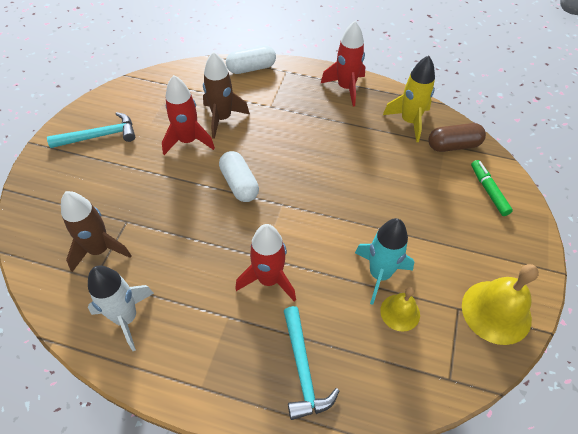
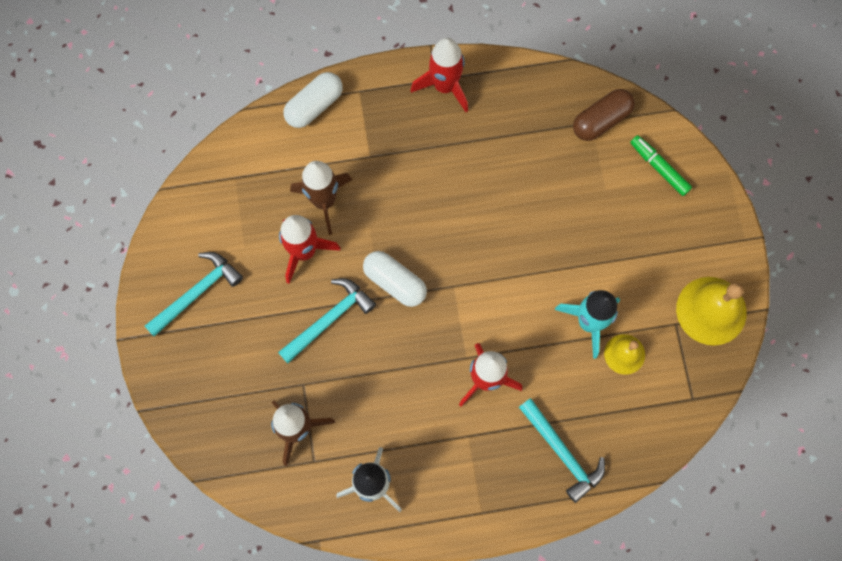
camera: 25 degrees left, 20 degrees up
yellow rocket [383,55,435,142] -> none
none -> turquoise hammer [278,278,376,363]

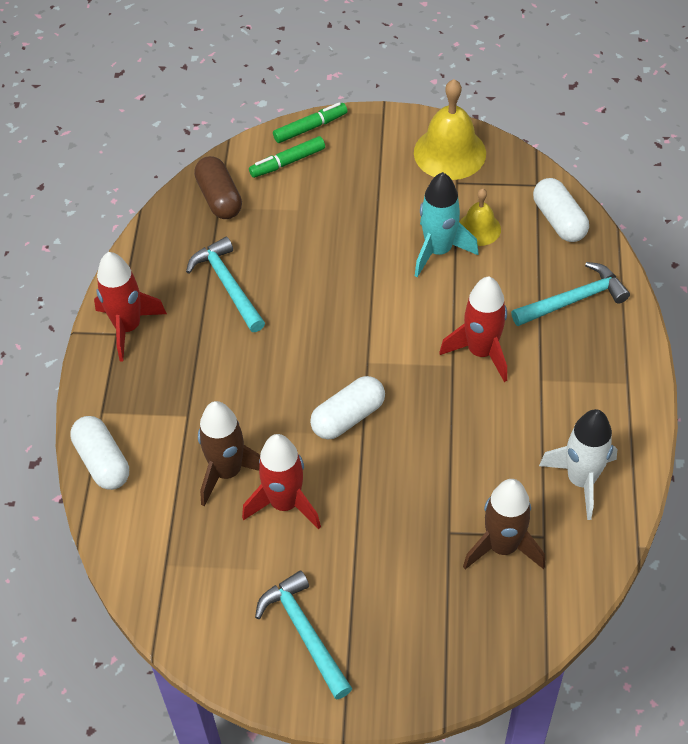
camera: 75 degrees left, 20 degrees down
turquoise hammer [278,278,376,363] -> turquoise hammer moved to [186,237,265,332]
none -> green marker [273,102,347,143]
none -> white capsule [533,178,589,242]

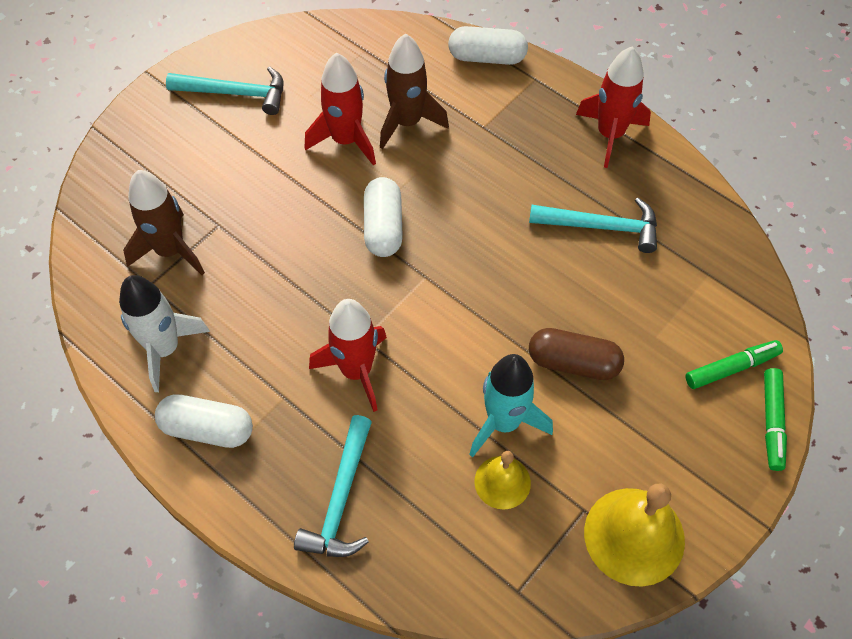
camera: 125 degrees right, 5 degrees up
brown capsule [194,156,242,219] -> brown capsule moved to [529,328,624,380]
green marker [249,136,325,178] -> green marker turned 60 degrees clockwise [685,340,783,389]
white capsule [533,178,589,242] -> white capsule moved to [155,394,253,448]

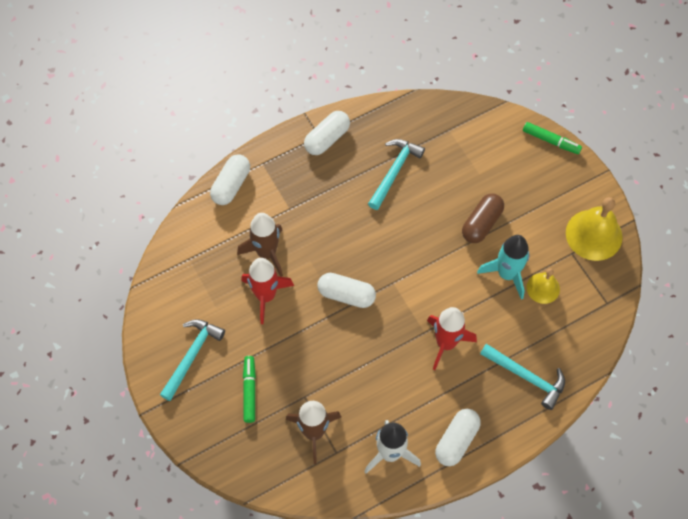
camera: 70 degrees left, 5 degrees up
red rocket [576,47,651,168] -> white capsule [304,111,350,155]
green marker [685,340,783,389] -> green marker moved to [243,356,256,423]

